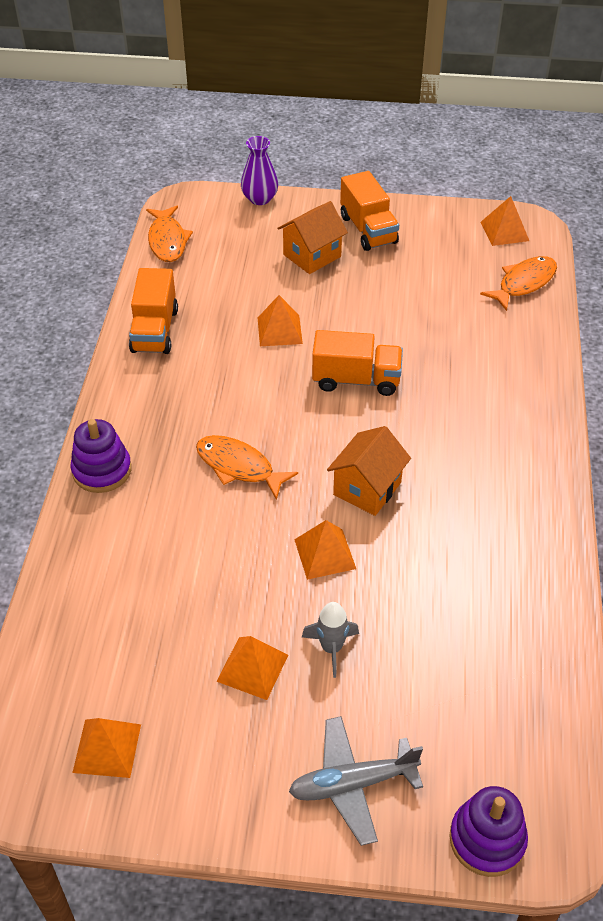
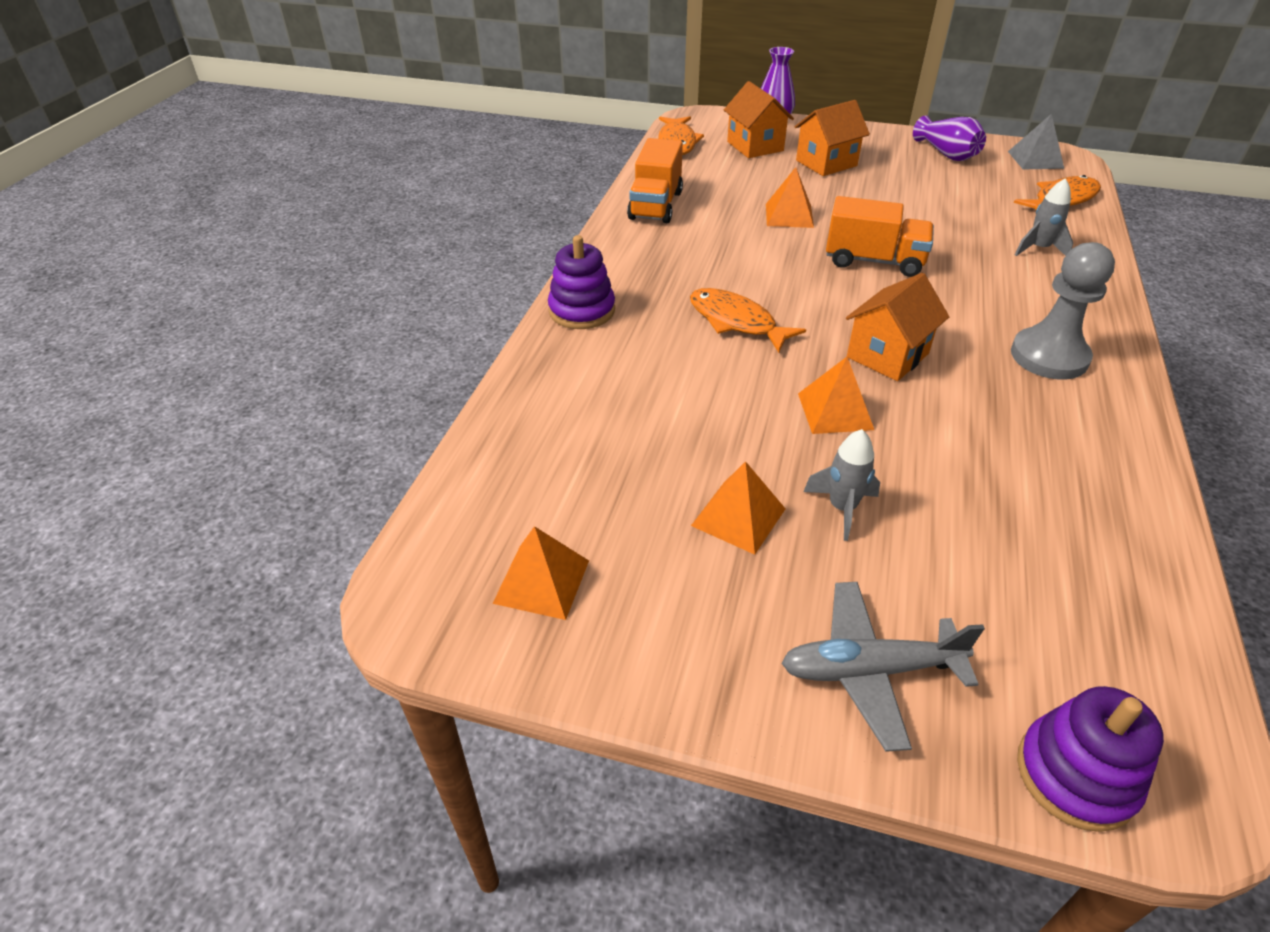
camera: 10 degrees right, 5 degrees down
orange truck [340,171,399,251] -> none
orange pyramid [480,196,529,246] -> grey pyramid [1008,114,1064,169]
none -> orange house [724,81,794,158]
none -> purple vase [913,116,986,161]
none -> grey pawn [1011,242,1115,380]
none -> grey rocket [1015,178,1073,256]

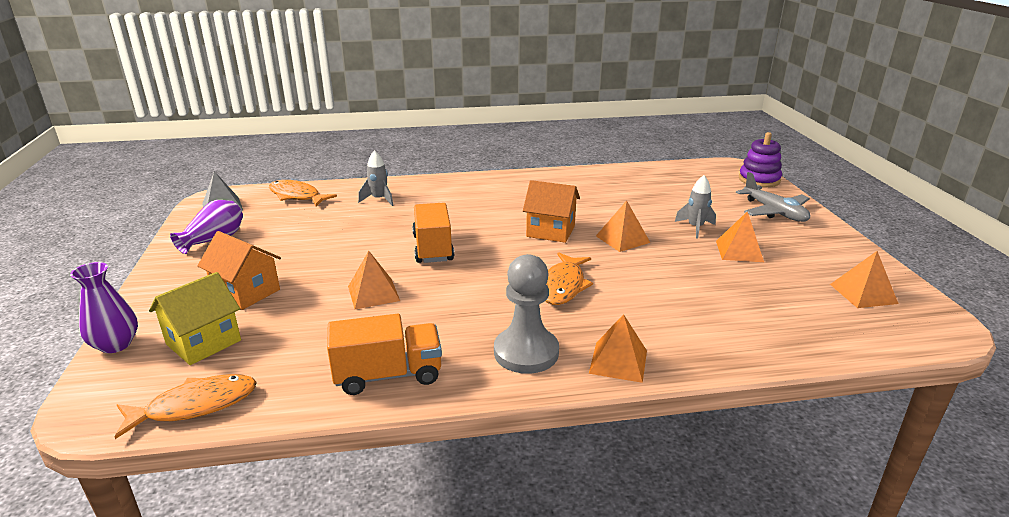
camera: 115 degrees left, 15 degrees down
purple stacking toy [548,235,615,329] -> orange pyramid [589,314,647,383]
orange house [724,81,794,158] -> yellow house [149,272,241,365]
grey pawn [1011,242,1115,380] -> grey pawn moved to [494,254,559,374]

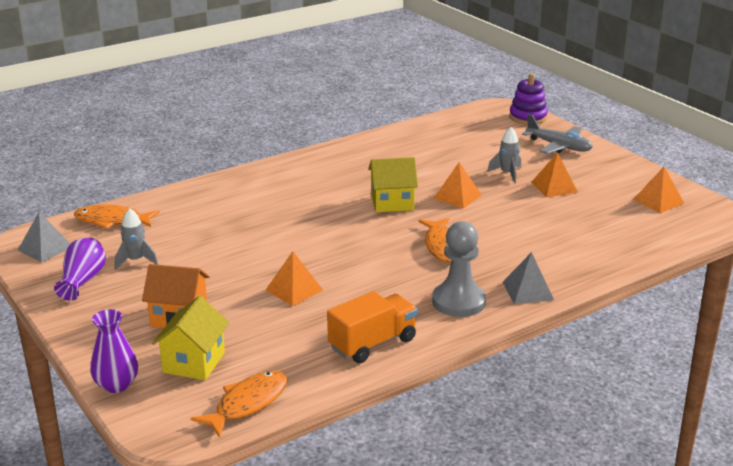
camera: 25 degrees left, 0 degrees up
grey rocket [358,150,394,206] -> grey rocket moved to [115,208,158,270]
orange truck [412,203,454,263] -> none
orange house [523,180,580,243] -> yellow house [368,157,418,212]
orange pyramid [589,314,647,383] -> grey pyramid [503,252,554,304]

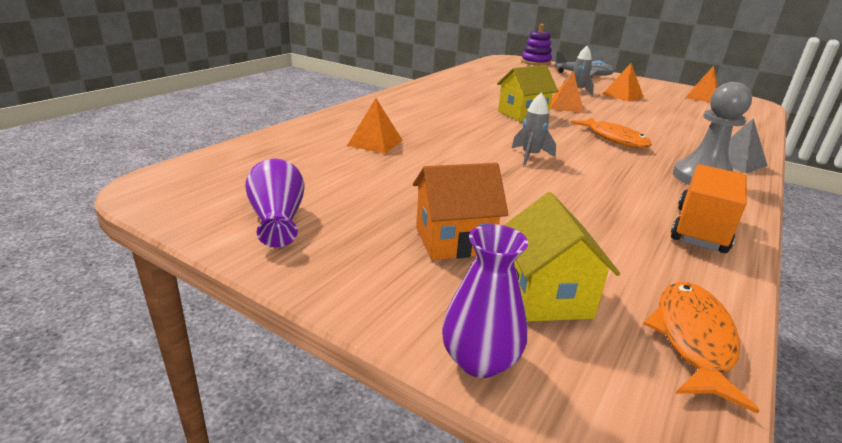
camera: 25 degrees left, 0 degrees up
grey pyramid [18,212,70,263] -> none
orange fish [74,204,160,229] -> none
grey rocket [115,208,158,270] -> grey rocket moved to [512,92,556,165]
orange pyramid [266,251,323,306] -> orange pyramid moved to [347,98,403,154]

